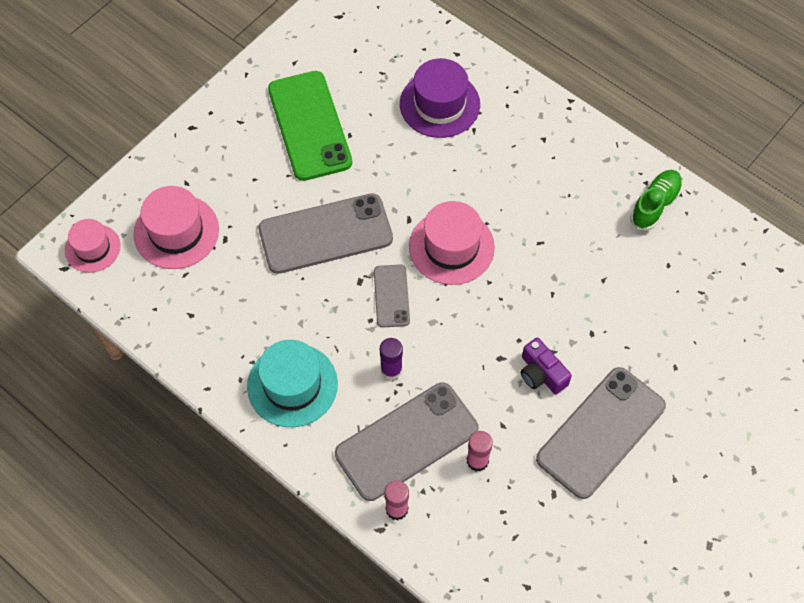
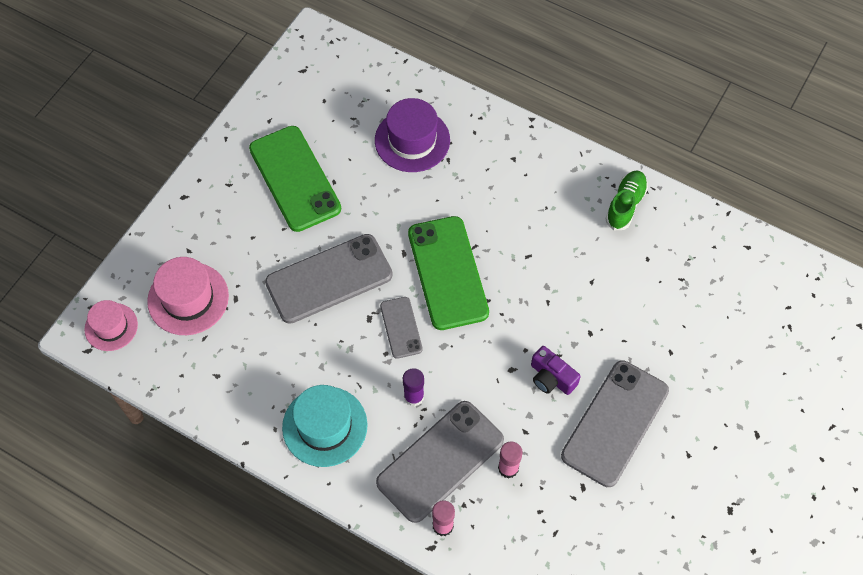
camera: 10 degrees left, 0 degrees up
pink hat [409,201,495,285] -> green phone [408,216,489,330]

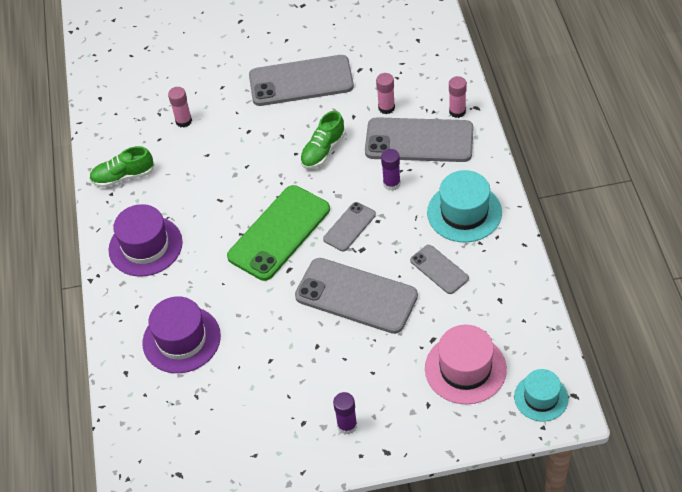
camera: 125 degrees left, 10 degrees down
pink hat [84,300,138,351] -> turquoise hat [514,369,569,422]
green phone [249,126,341,232] -> none
purple camera [531,346,581,395] -> none
none -> purple hat [108,204,183,277]
none -> pink glue stick [168,87,192,127]
none -> green shoe [300,111,346,169]
none -> purple glue stick [333,392,357,434]
none -> grey phone [410,245,469,294]

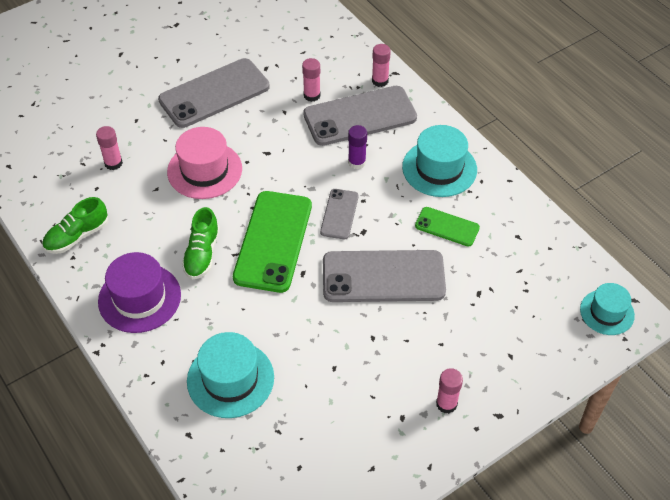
camera: 30 degrees left, 0 degrees up
purple hat [142,296,221,373] -> turquoise hat [187,332,274,418]
green shoe [300,111,346,169] -> green shoe moved to [182,207,220,279]
purple glue stick [333,392,357,434] -> pink glue stick [436,368,463,414]
grey phone [410,245,469,294] -> green phone [415,207,480,247]
pink hat [425,325,507,405] -> pink hat moved to [167,127,242,199]

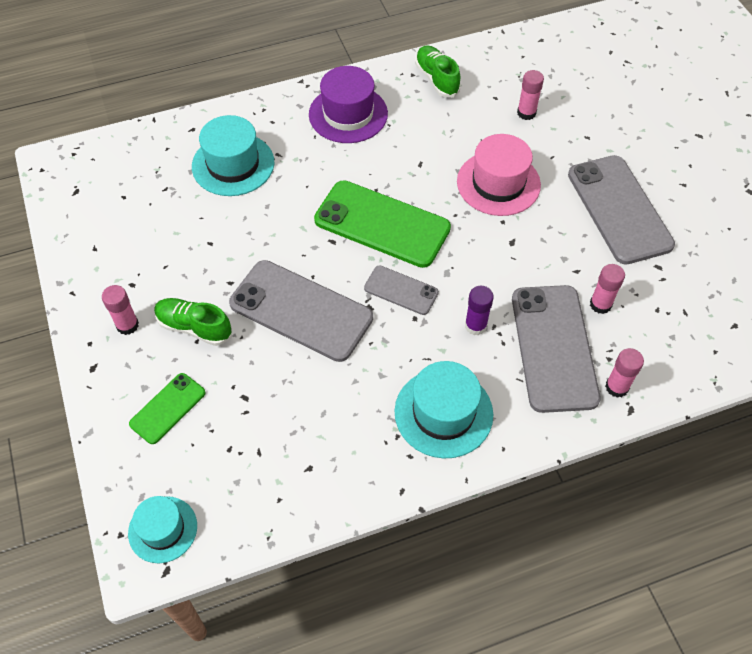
camera: 105 degrees right, 5 degrees up
green shoe [182,207,220,279] -> green shoe moved to [154,298,232,346]
grey phone [323,250,446,302] -> grey phone turned 75 degrees counterclockwise [229,260,373,362]
green phone [415,207,480,247] -> green phone moved to [129,373,206,444]

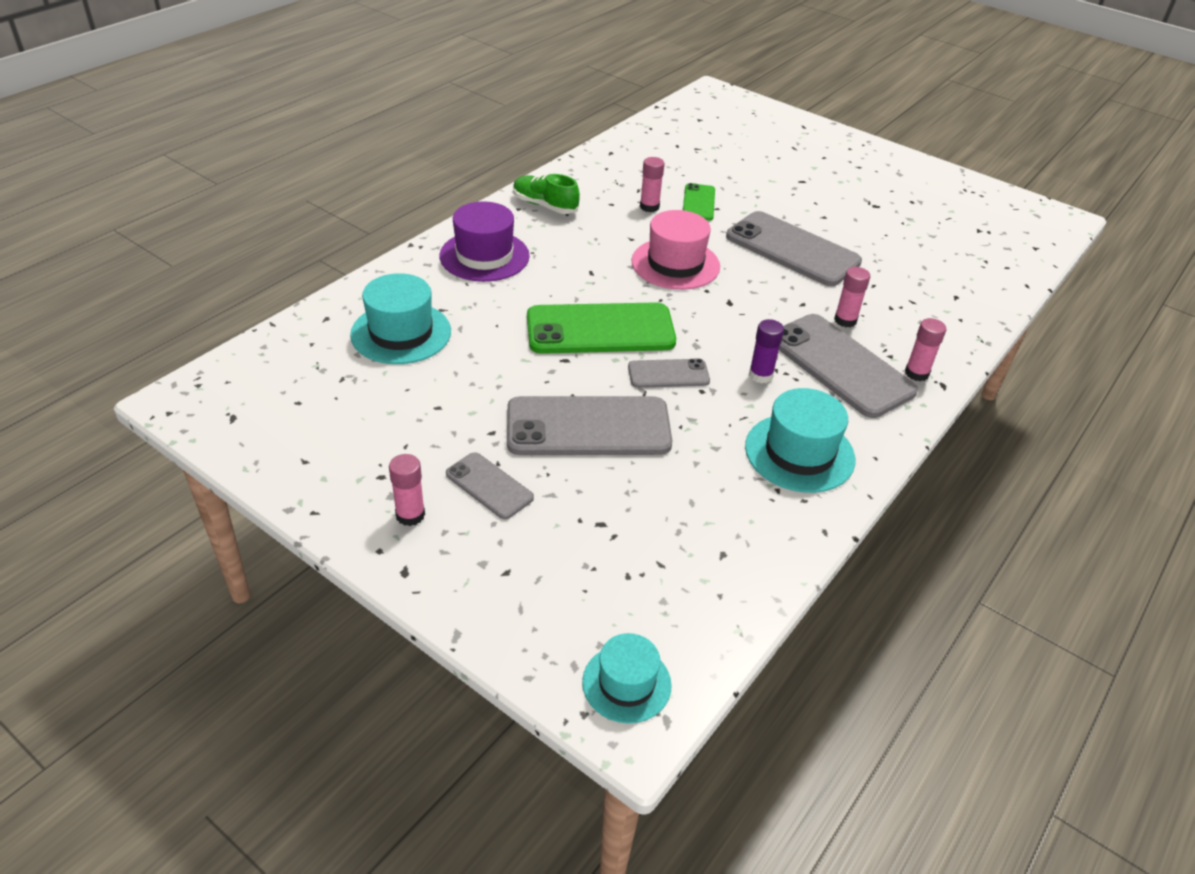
camera: 35 degrees left, 15 degrees down
green phone [129,373,206,444] -> green phone moved to [683,183,715,221]
green shoe [154,298,232,346] -> grey phone [446,452,534,519]

